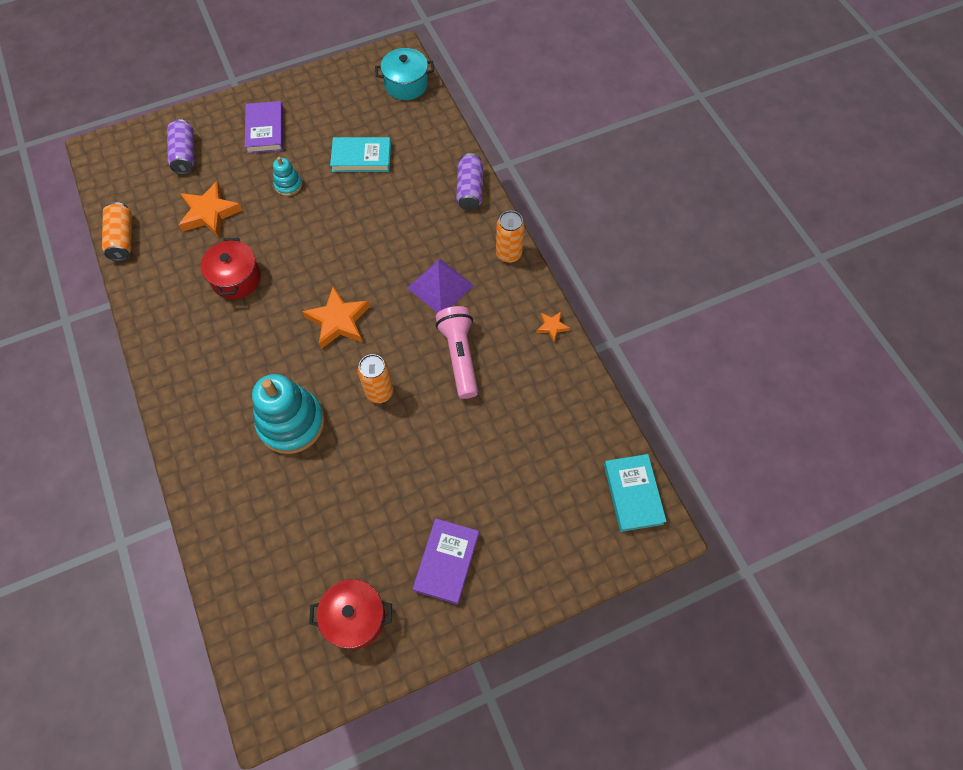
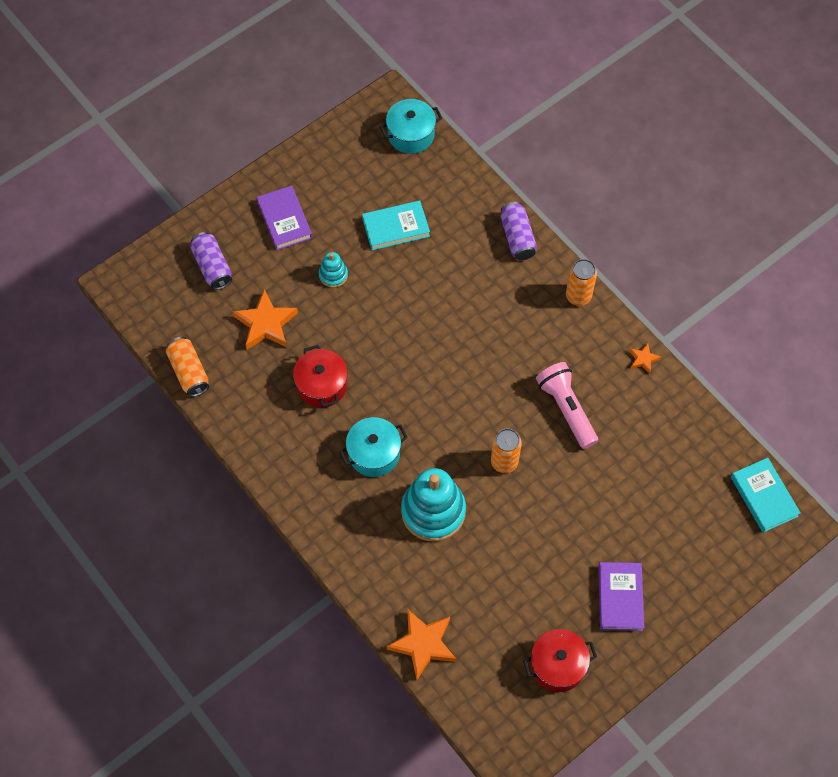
camera: 15 degrees left, 0 degrees up
orange star [302,286,370,349] -> orange star moved to [386,609,456,680]
purple pyramid [407,259,474,313] -> none
none -> turquoise pot [339,417,408,477]

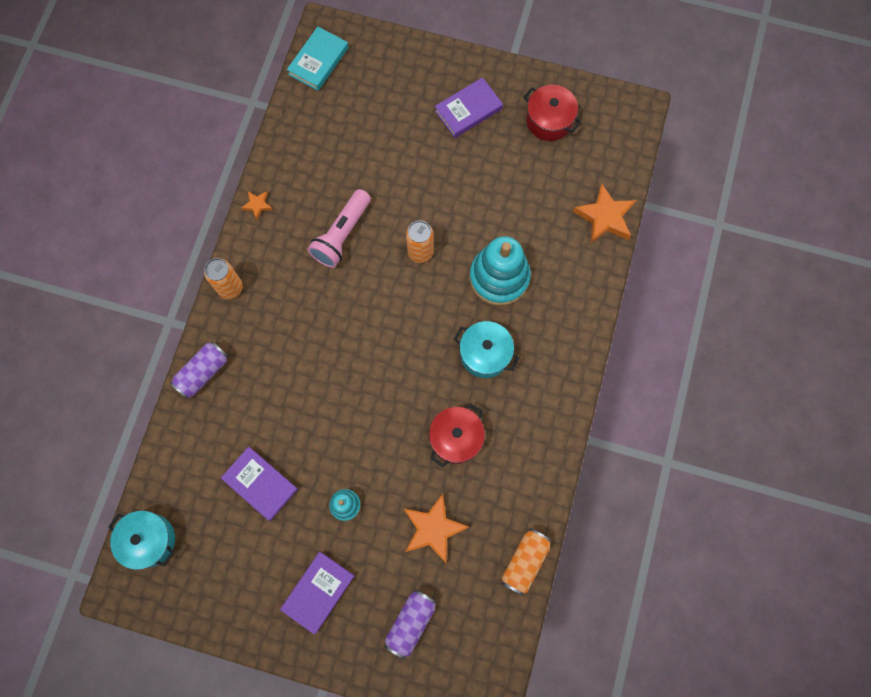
camera: 125 degrees left, 10 degrees up
turquoise book [362,200,430,250] -> purple book [221,447,298,521]

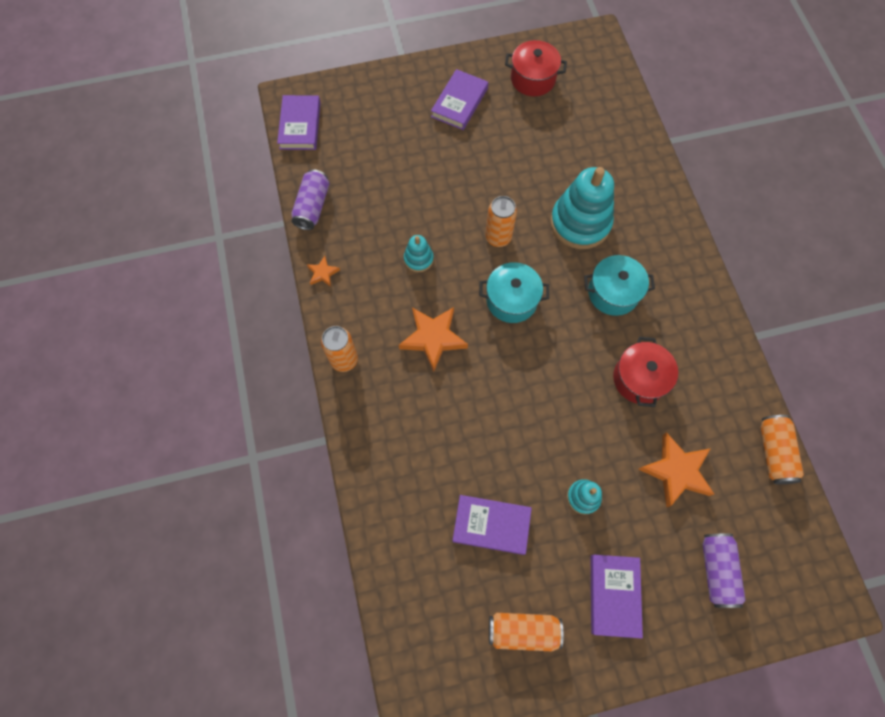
camera: 30 degrees left, 5 degrees down
turquoise pot [108,510,175,570] -> turquoise pot moved to [479,262,549,323]
purple can [170,341,228,399] -> purple can moved to [291,169,329,230]
turquoise book [287,26,349,91] -> purple book [277,95,321,150]
pink flashlight [307,189,371,268] -> turquoise stacking toy [404,235,434,272]
orange star [573,184,636,243] -> orange star moved to [399,307,468,372]
none -> orange can [489,613,564,651]

